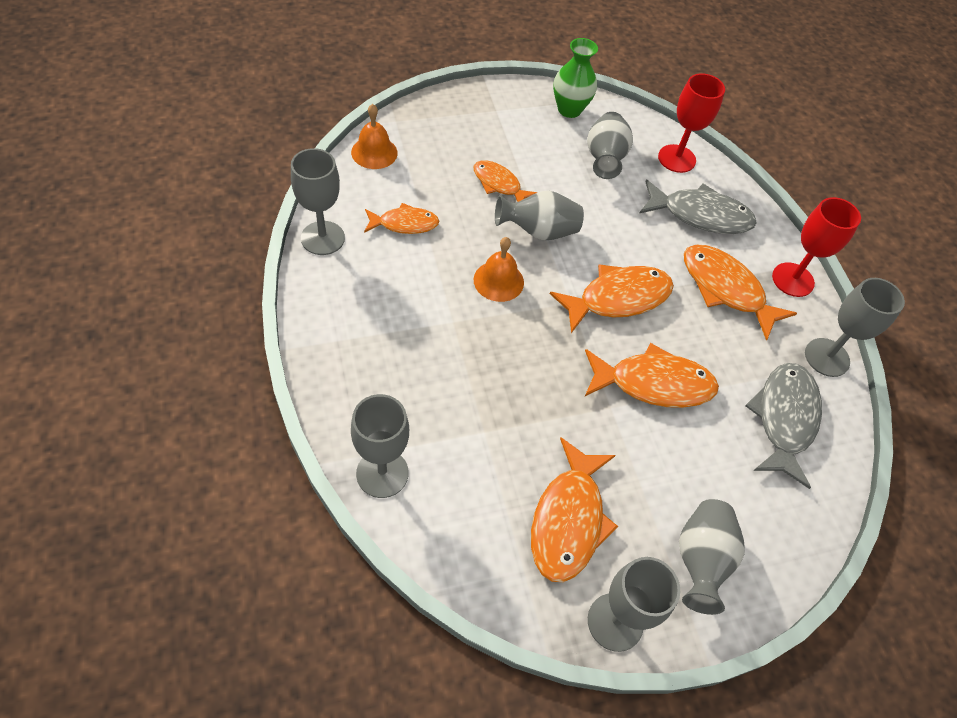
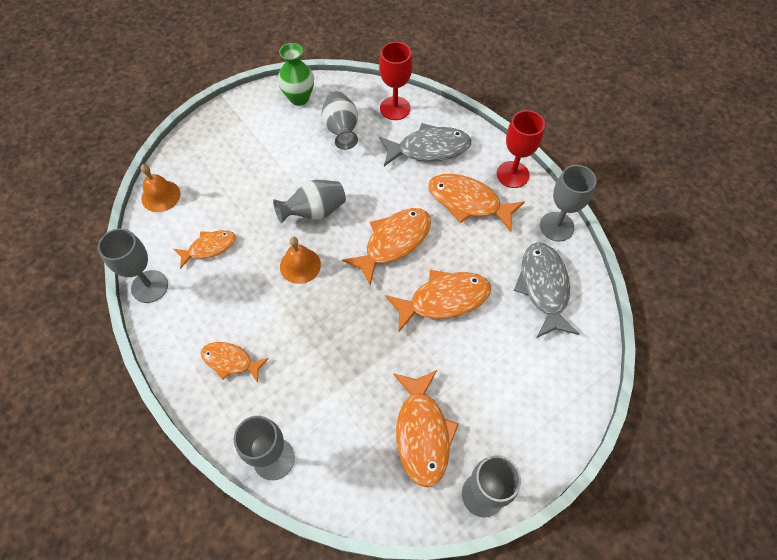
camera: 15 degrees left, 5 degrees up
orange fish [474,160,537,202] -> orange fish moved to [201,342,269,383]
grey vase [679,499,745,615] -> none

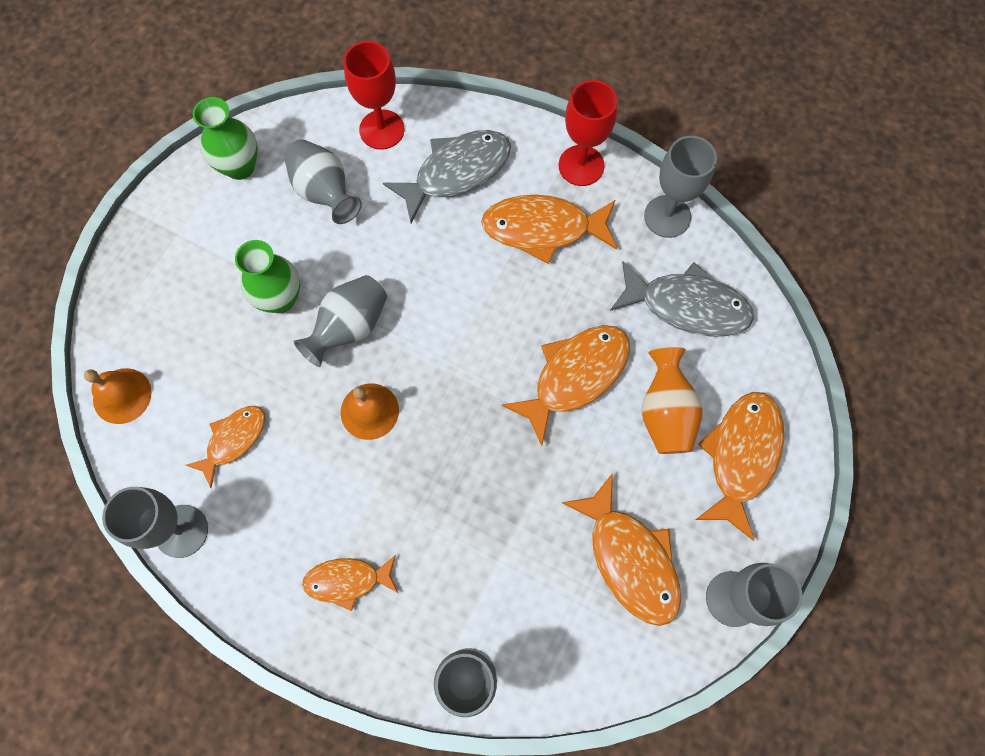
camera: 25 degrees left, 10 degrees up
orange fish [342,208,431,285] -> orange fish moved to [695,392,784,541]
grey fish [514,242,579,338] -> grey fish turned 135 degrees clockwise [610,261,754,336]
none -> green vase [235,240,300,313]
none -> orange vase [641,347,703,454]

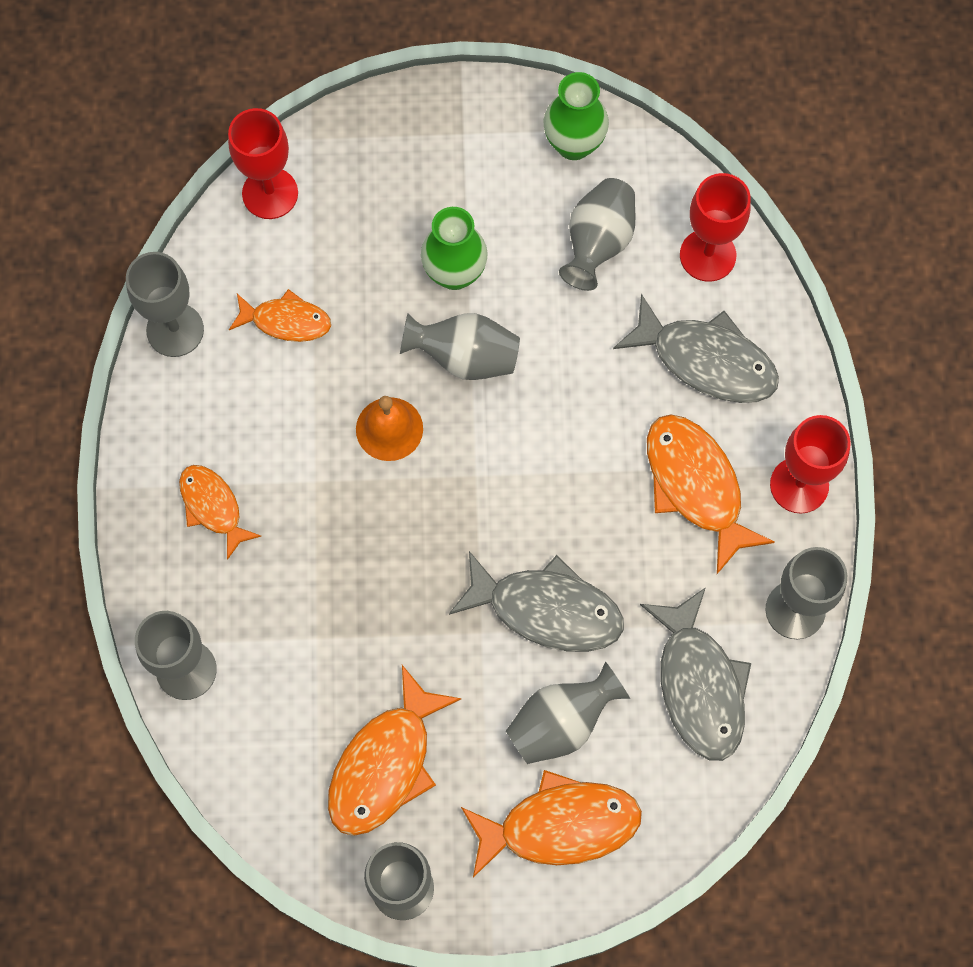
camera: 60 degrees right, 0 degrees up
orange bell [84,368,152,424] -> red goblet [228,108,298,219]
orange fish [502,325,630,446] -> grey fish [449,551,624,652]
orange vase [641,347,703,454] -> grey vase [506,662,630,764]

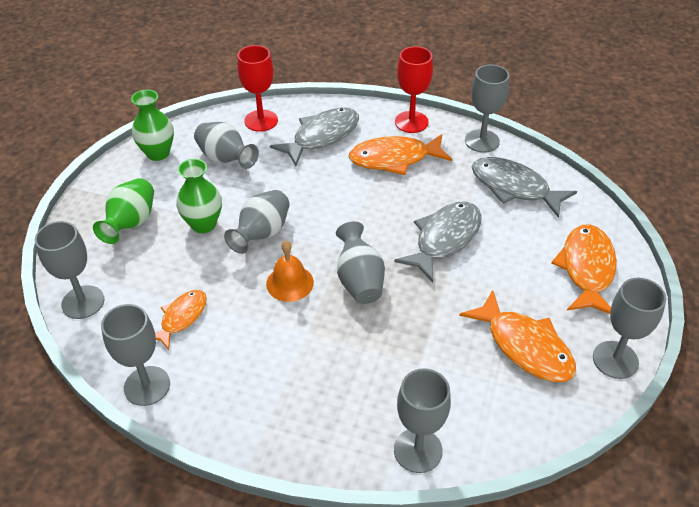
camera: 70 degrees left, 25 degrees down
orange fish [179,465,261,560] -> none
red goblet [228,108,298,219] -> grey goblet [35,221,104,319]
grey vase [506,662,630,764] -> grey vase moved to [336,222,385,304]
grey fish [640,587,751,761] -> grey fish turned 150 degrees counterclockwise [472,157,577,218]
none -> green vase [93,178,154,244]

